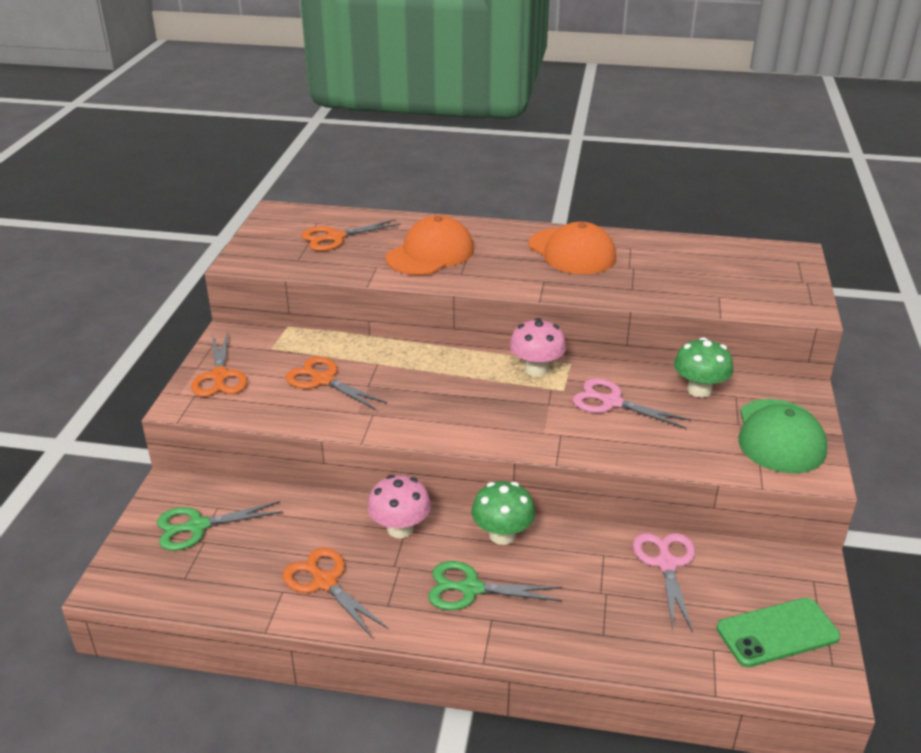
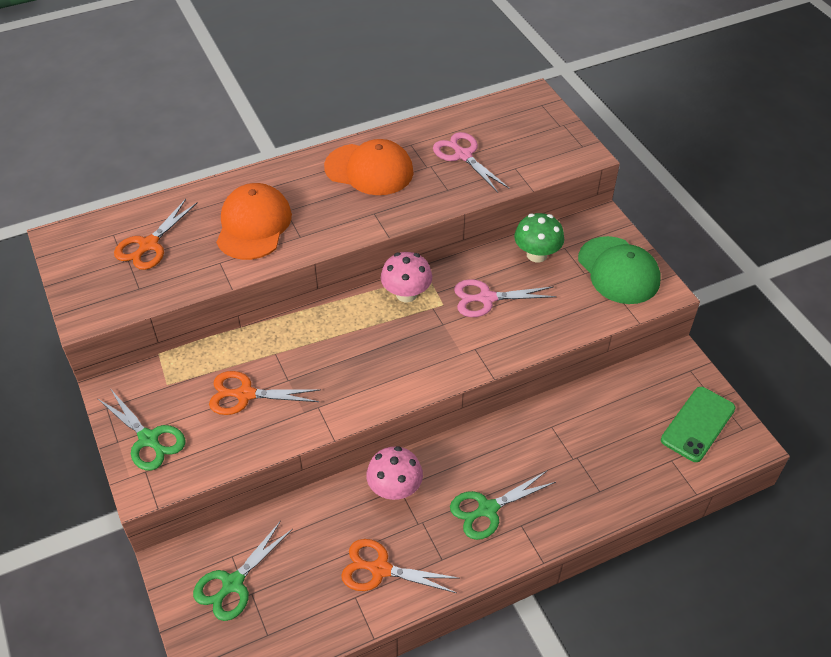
camera: 35 degrees left, 15 degrees up
orange scissors [191,332,247,397] -> green scissors [97,390,186,471]
green mushroom [471,481,535,545] -> none
pink scissors [633,533,695,632] -> pink scissors moved to [433,132,509,193]

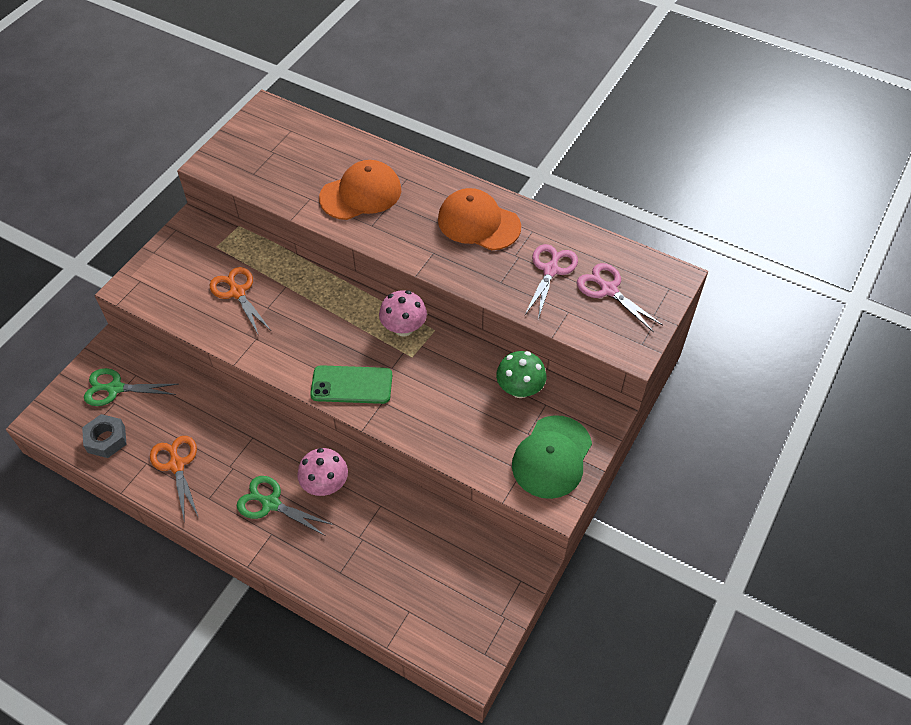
camera: 55 degrees right, 5 degrees up
green scissors [97,390,186,471] -> none
orange scissors [114,199,198,270] -> none
orange cap [324,139,414,195] -> orange cap turned 135 degrees clockwise [438,188,521,250]
pink mushroom [366,446,423,500] -> pink mushroom moved to [297,448,348,496]
pink scissors [454,279,557,317] -> pink scissors moved to [577,263,663,332]
green phone [661,387,736,462] -> green phone moved to [310,365,392,404]
none -> grey nut [82,414,127,458]

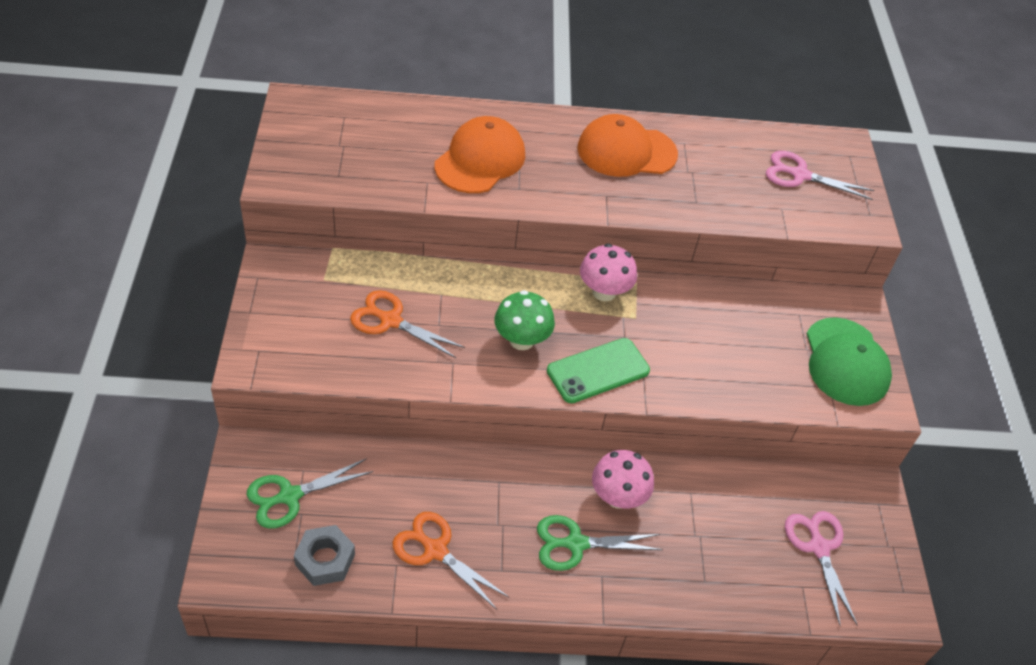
camera: 35 degrees left, 5 degrees down
green mushroom [496,351,546,398] -> green mushroom moved to [494,290,555,350]
pink scissors [525,244,578,319] -> pink scissors moved to [785,511,857,627]

